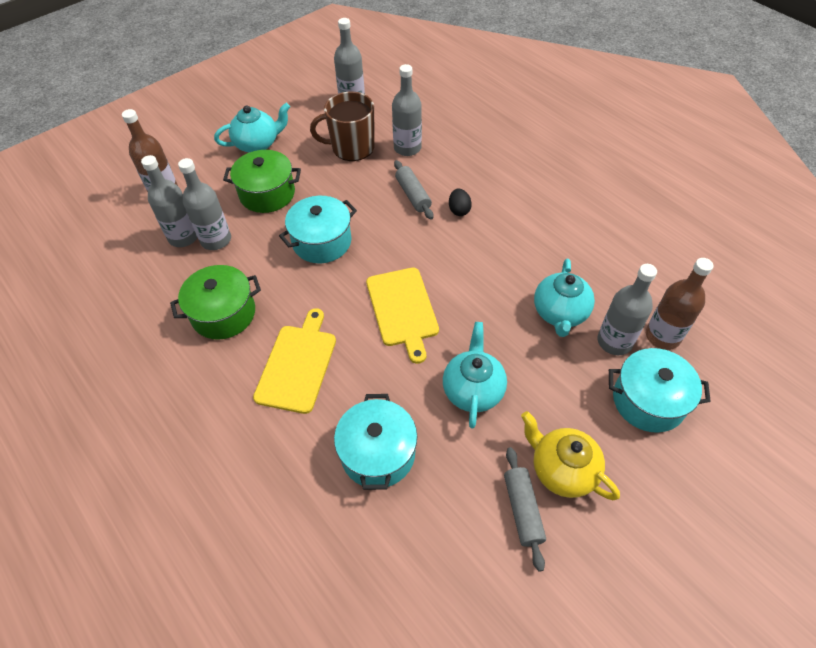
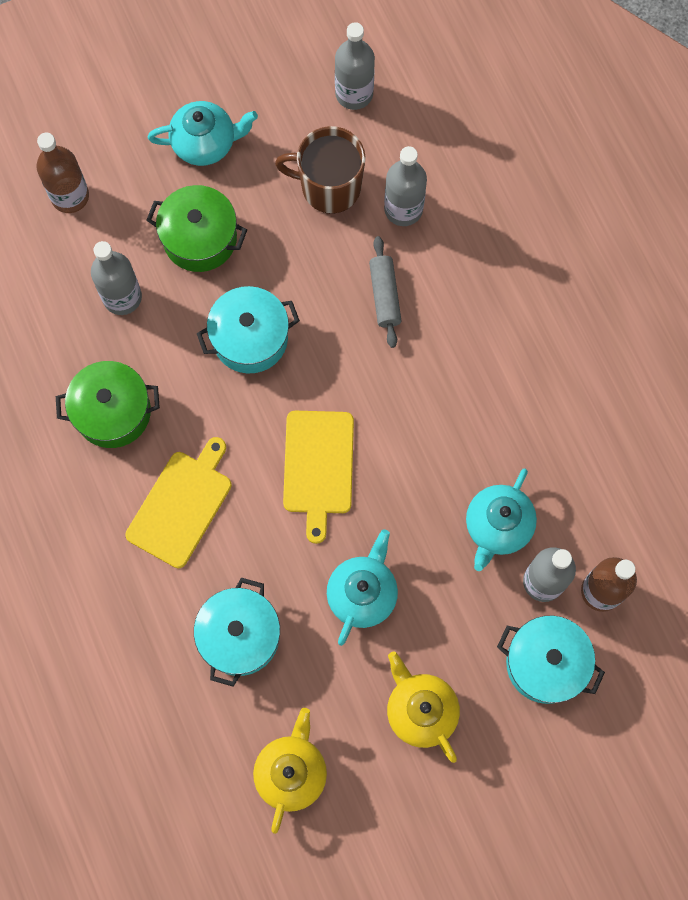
camera: 15 degrees right, 20 degrees up
grey bottle [141,155,197,247] -> none
black egg [449,188,472,216] -> none
grey rolling pin [504,447,546,572] -> none
none -> yellow teapot [253,708,327,834]

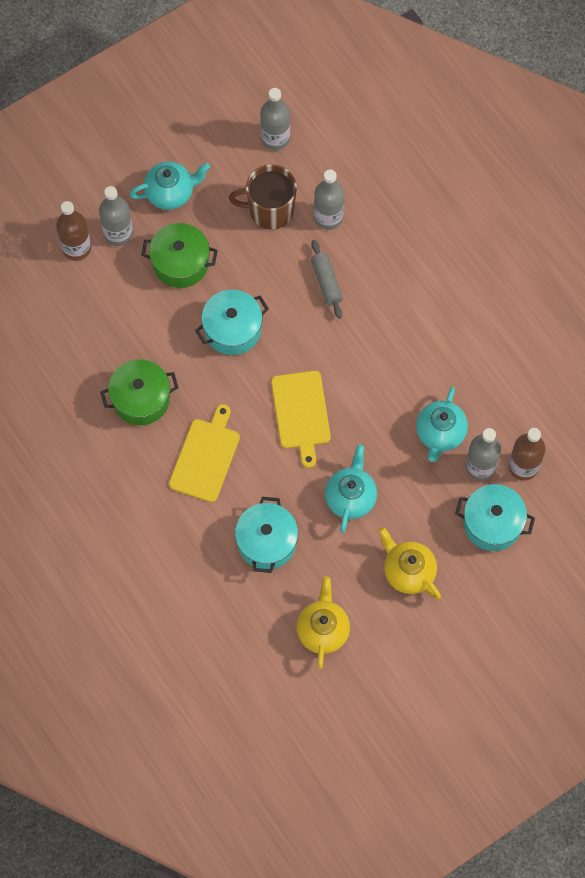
camera: 10 degrees left, 5 degrees down
grey bottle [91,241,142,315] -> grey bottle moved to [99,186,133,246]

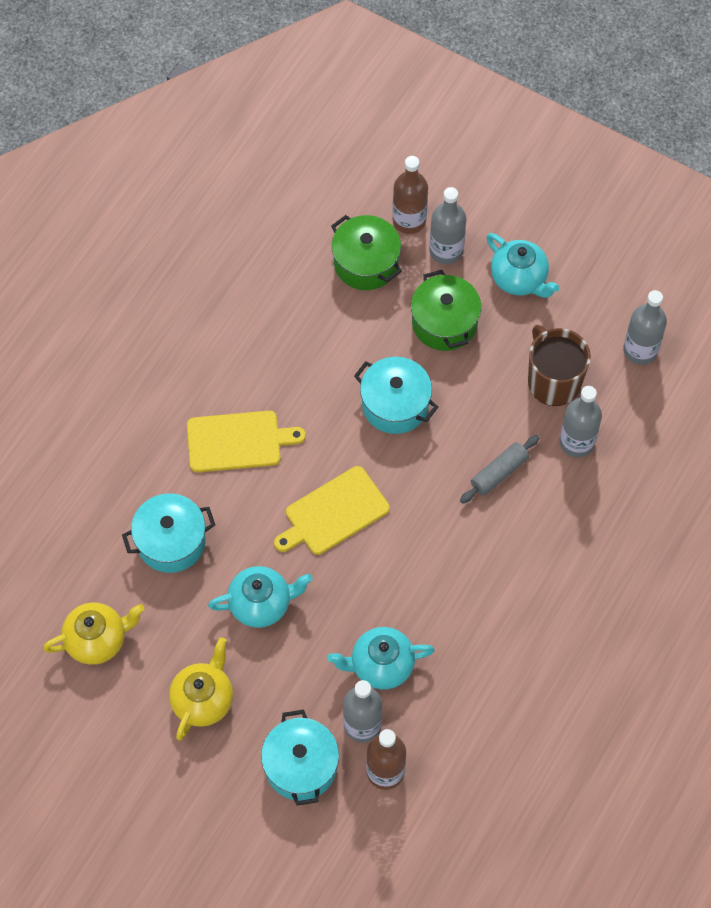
camera: 65 degrees right, 5 degrees down
green pot [100,359,179,425] -> green pot moved to [331,215,402,290]

